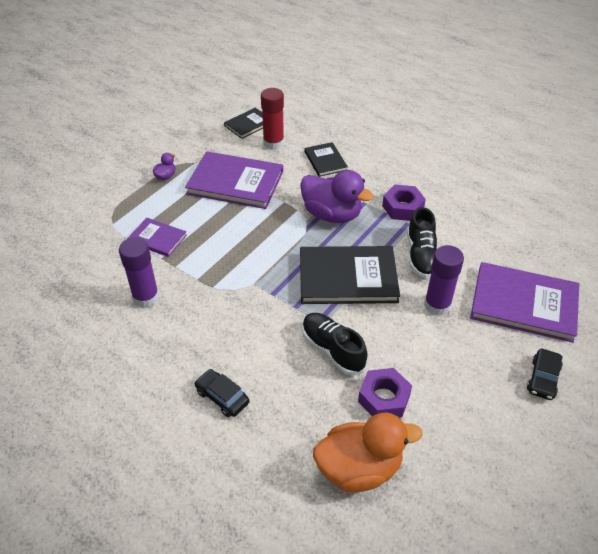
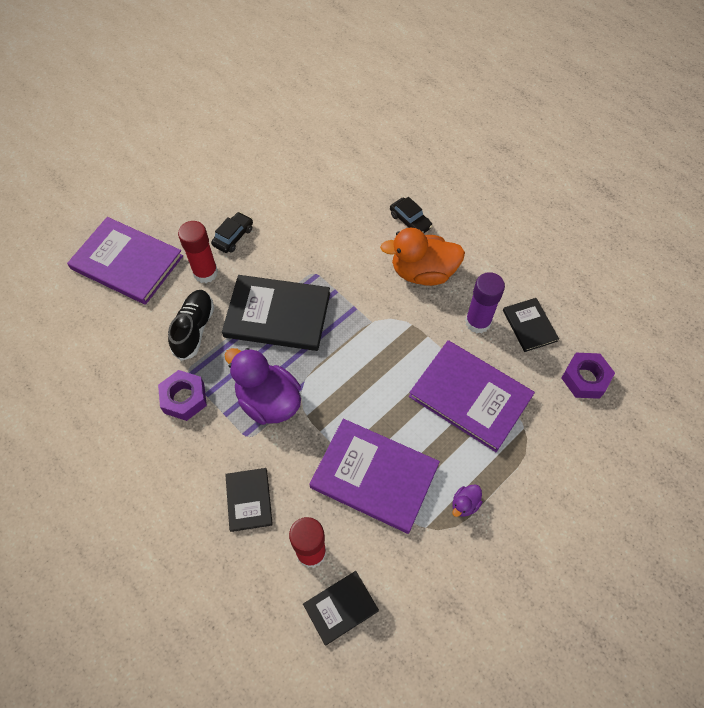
camera: 170 degrees left, 15 degrees up
purple book [127,218,187,257] -> purple book [409,340,535,452], size x1.89
black shoe [302,313,368,375] -> none
orange duck [313,413,423,493] -> orange duck moved to [380,228,465,286]
purple nut [358,368,412,417] -> purple nut moved to [562,353,615,399]
purple glue stick [424,245,464,316] -> red glue stick [178,221,218,283]
black car [527,349,563,400] -> black car moved to [211,212,253,253]
none -> black book [503,298,559,352]

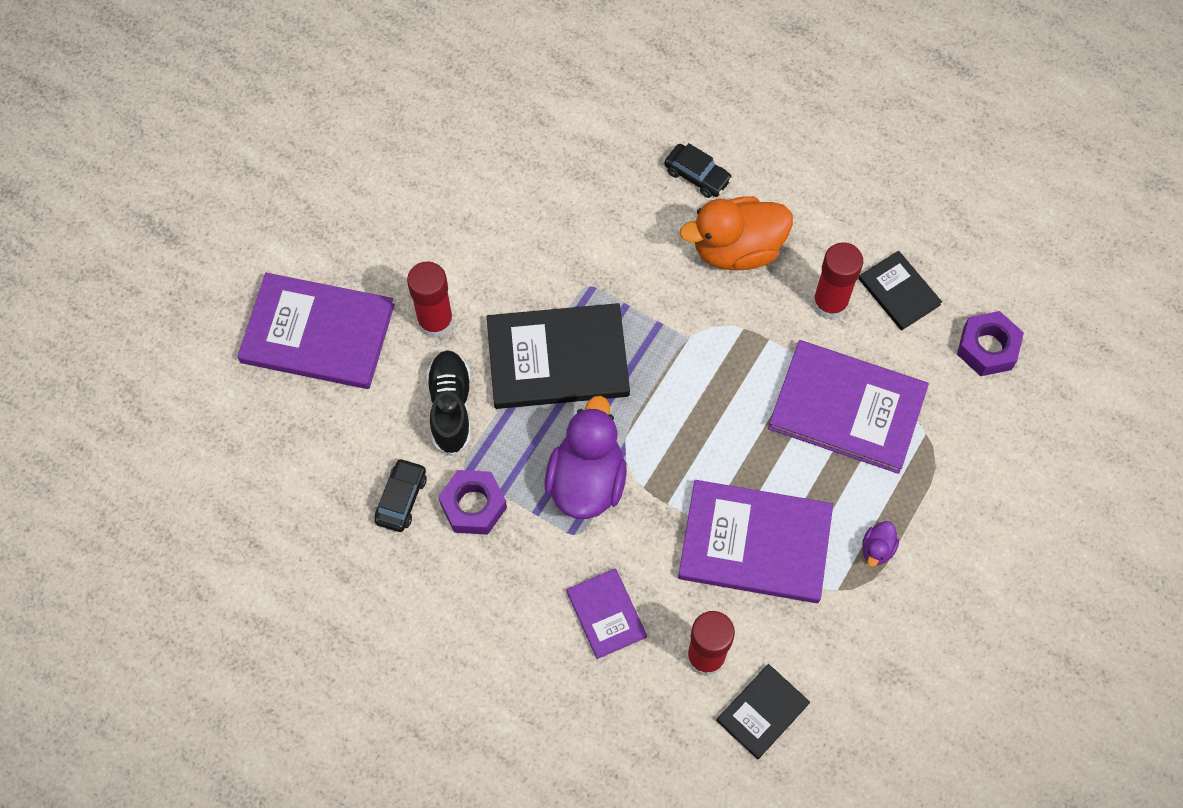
camera: 15 degrees left, 5 degrees up
black car [211,212,253,253] -> black car moved to [375,458,427,532]
purple duck [225,348,301,425] -> purple duck turned 75 degrees clockwise [545,396,627,519]
black book [225,468,273,532] -> purple book [566,568,647,659]
purple glue stick [465,272,505,333] -> red glue stick [812,242,863,320]

